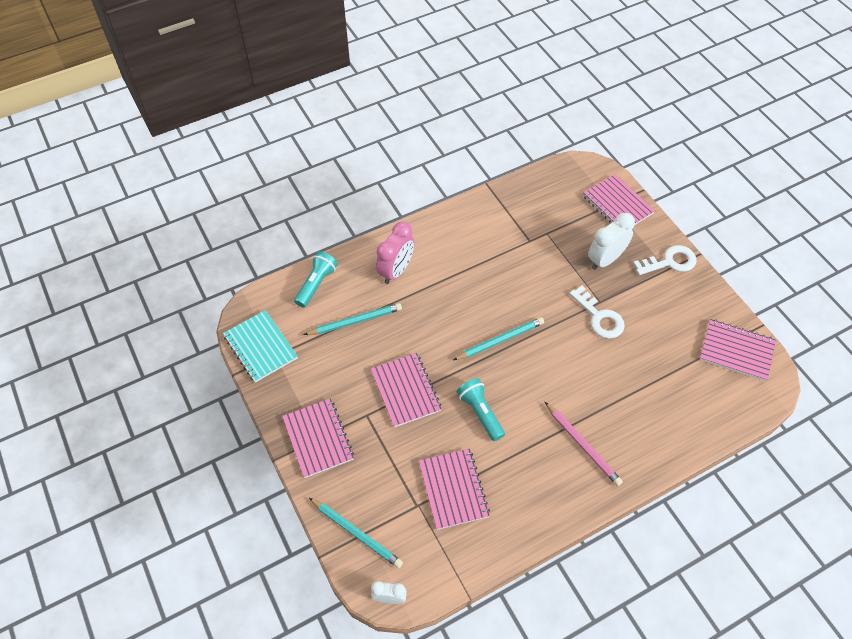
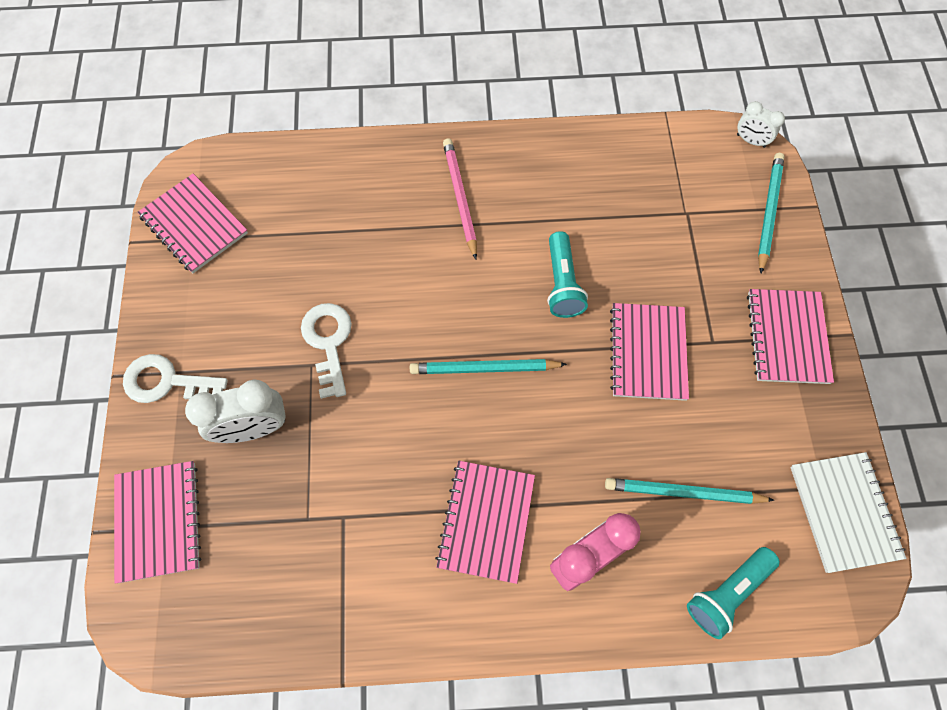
camera: 155 degrees left, 10 degrees up
turquoise notebook [223,310,298,383] -> white notebook [790,452,906,573]
turquoise pencil [309,498,403,568] -> turquoise pencil turned 45 degrees clockwise [758,153,784,273]
pink notebook [419,449,490,530] -> pink notebook moved to [435,461,535,584]

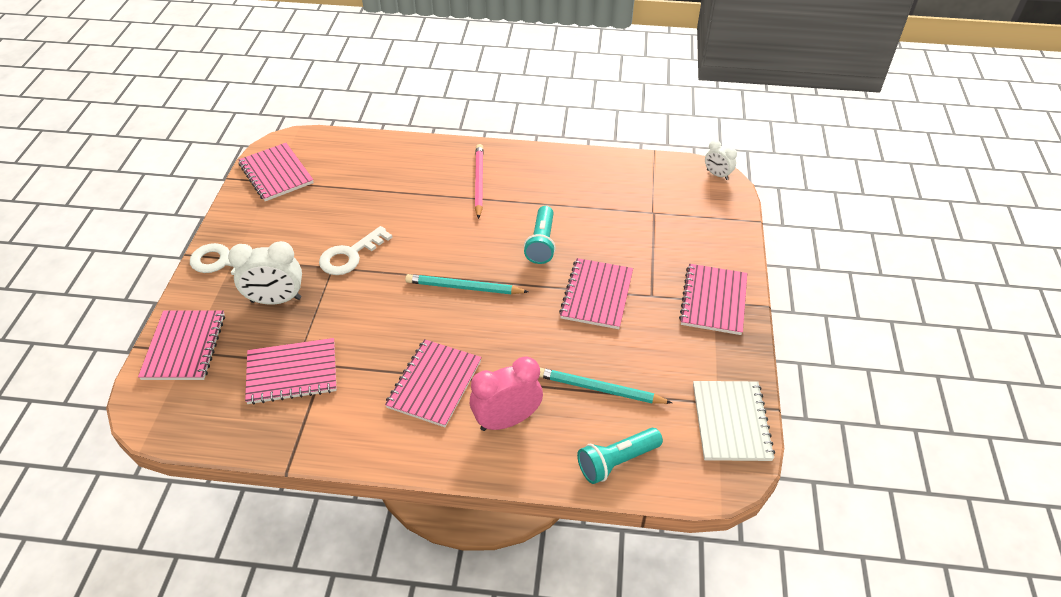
camera: 10 degrees right, 20 degrees down
white key [301,303,352,399] -> white key turned 135 degrees counterclockwise [319,226,392,275]
turquoise pencil [758,153,784,273] -> none
none -> pink notebook [245,338,337,405]

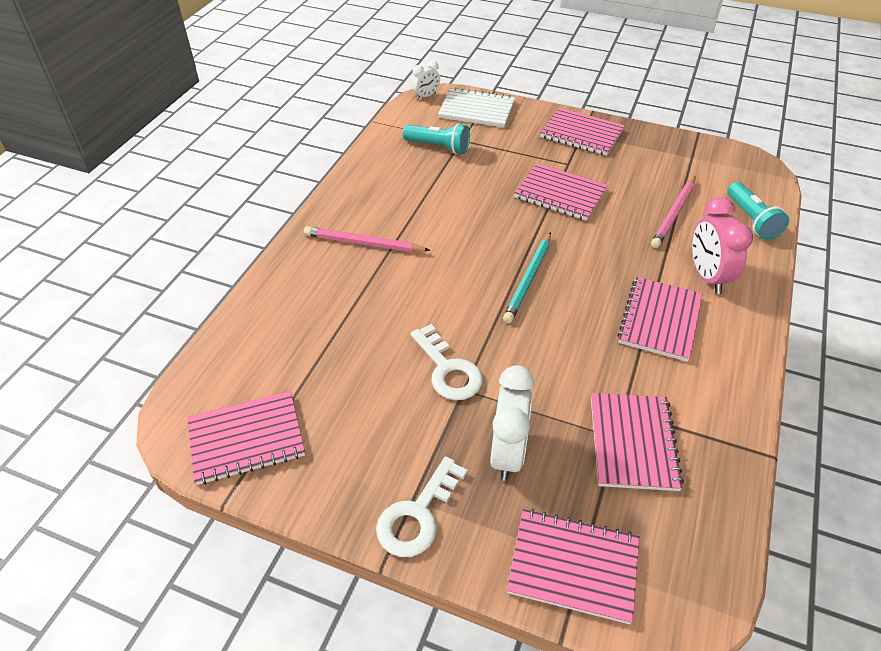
camera: 75 degrees left, 0 degrees up
pink notebook [385,339,482,427] -> pink notebook turned 75 degrees clockwise [617,277,703,362]
turquoise flashlight [524,206,556,264] -> turquoise flashlight moved to [403,123,470,154]
turquoise pencil [539,368,672,404] -> pink pencil [651,177,695,248]
white notebook [693,381,775,461] -> white notebook moved to [438,87,515,127]

